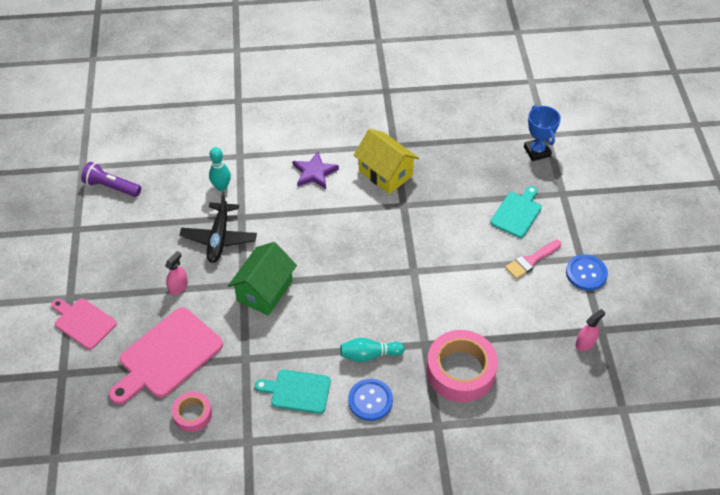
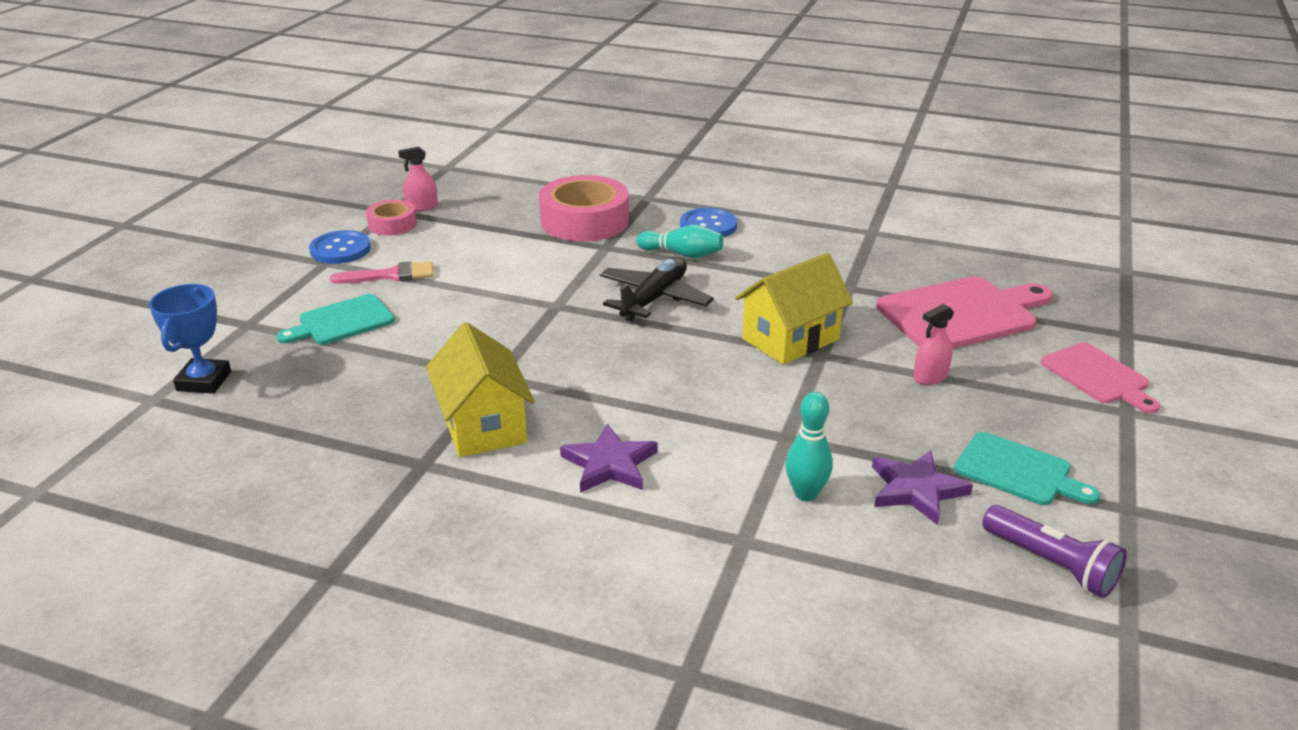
camera: 155 degrees left, 20 degrees down
pink tape [172,392,212,432] -> pink tape moved to [366,200,417,236]
black plane [180,191,257,263] -> black plane moved to [600,257,714,322]
green house [228,242,297,316] -> yellow house [735,253,853,365]
turquoise cutting board [255,369,331,414] -> turquoise cutting board moved to [954,432,1100,505]
none -> purple star [872,450,973,525]

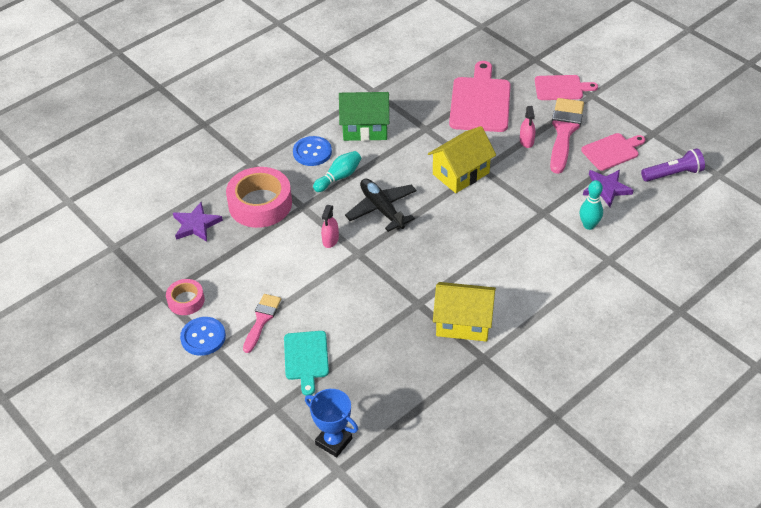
camera: 60 degrees left, 15 degrees up
pink spray bottle [398,147,438,211] -> pink spray bottle moved to [321,205,339,248]
purple star [560,424,658,493] -> purple star moved to [173,202,223,242]
yellow house [735,253,853,365] -> yellow house turned 60 degrees clockwise [428,126,496,193]
turquoise cutting board [954,432,1100,505] -> pink cutting board [581,133,645,171]
none -> green house [339,92,389,141]
none -> pink brush [550,98,584,174]

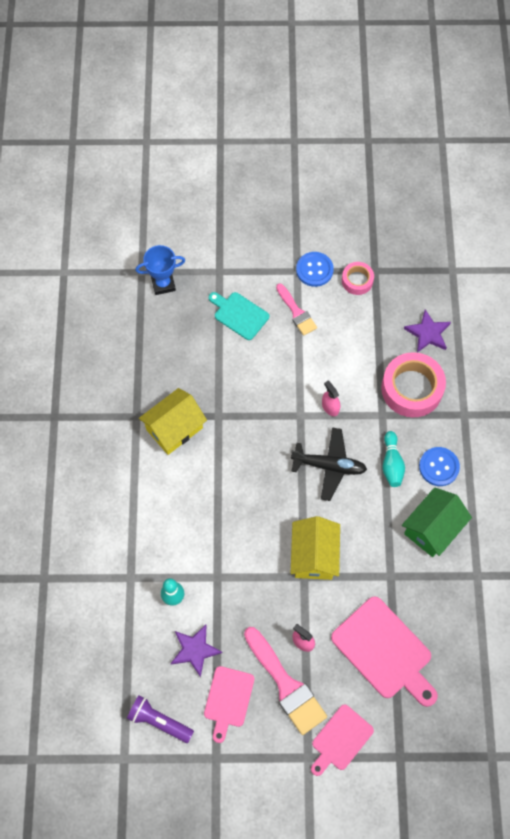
camera: 130 degrees right, 20 degrees up
purple flashlight [641,148,705,182] -> purple flashlight turned 90 degrees clockwise [127,695,194,743]

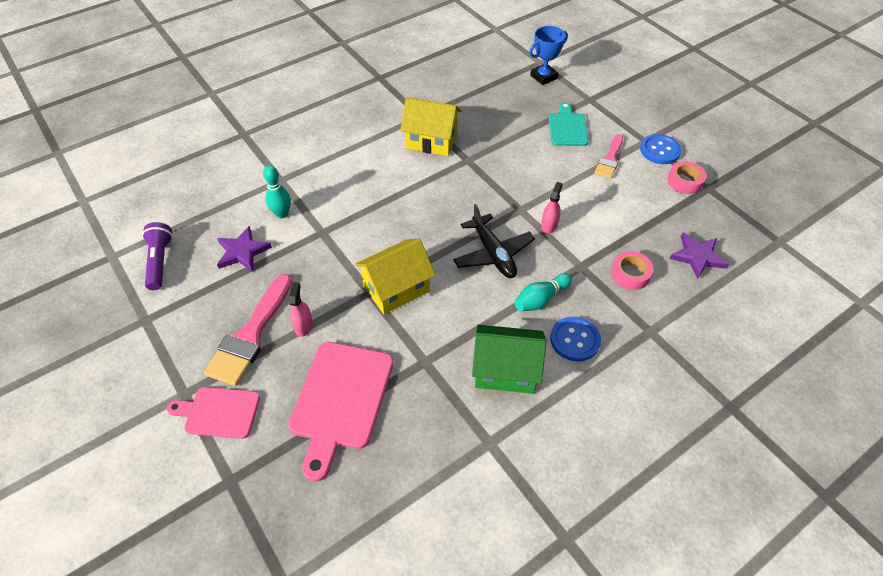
camera: 55 degrees right, 15 degrees down
blue trophy [135,245,185,295] -> blue trophy turned 75 degrees counterclockwise [529,26,568,85]
pink cutting board [204,666,254,743] -> none
pink tape [381,352,446,417] -> pink tape [611,251,654,290], size x0.54

